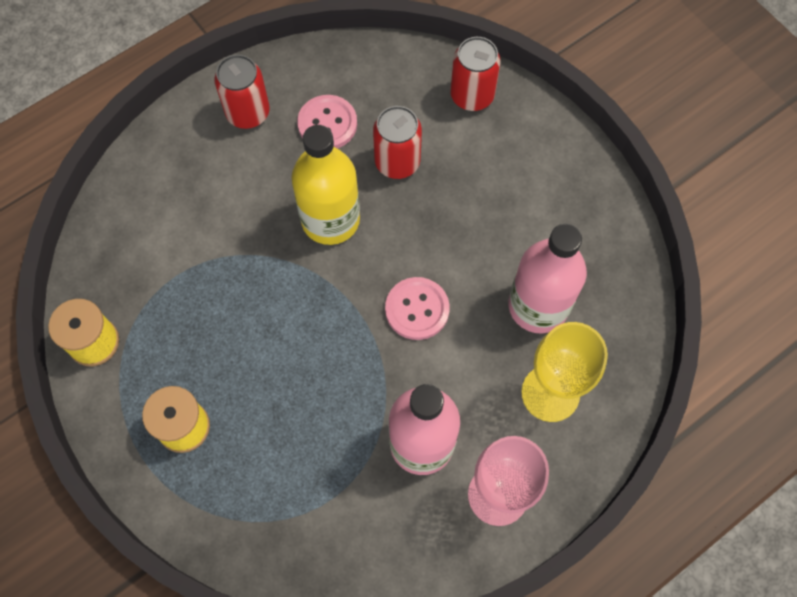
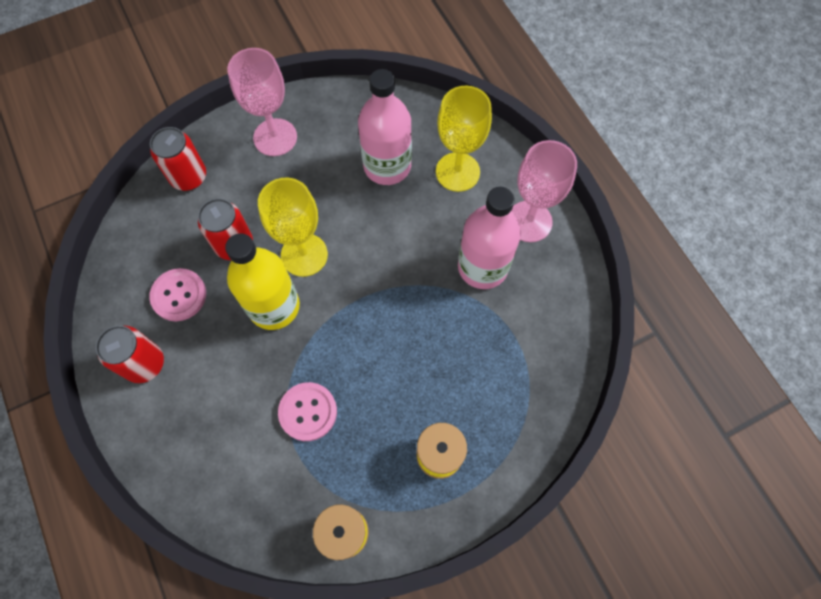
camera: 80 degrees left, 0 degrees up
pink button [385,277,450,340] -> pink button moved to [278,382,337,441]
none -> pink goblet [227,48,297,156]
none -> yellow goblet [258,178,328,277]

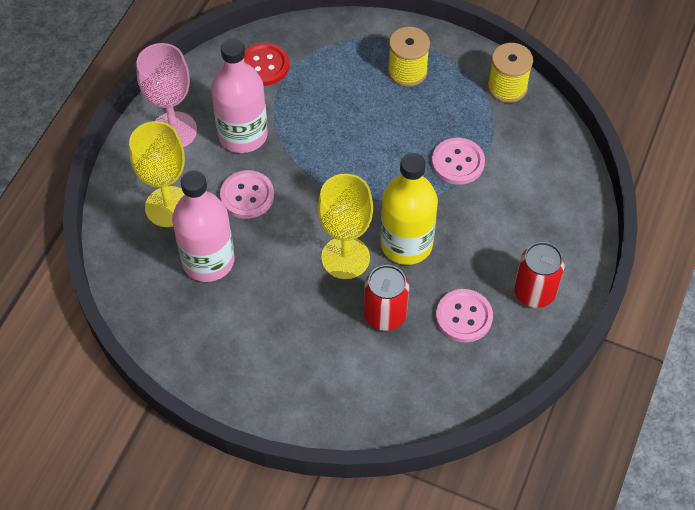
camera: 130 degrees left, 10 degrees down
red can [150,127,206,191] -> none
pink goblet [227,48,297,156] -> none
none -> pink button [220,170,274,219]
none -> red button [244,43,289,86]

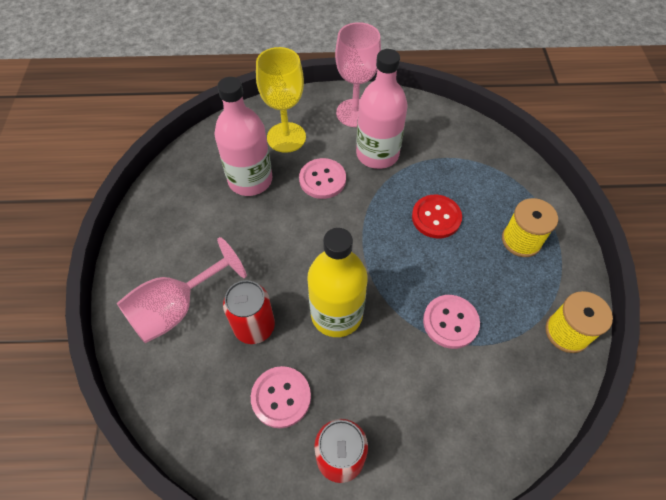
camera: 65 degrees right, 0 degrees up
red button [244,43,289,86] -> red button moved to [412,195,462,238]
yellow goblet [318,174,373,279] -> none
none -> pink goblet [117,237,247,343]

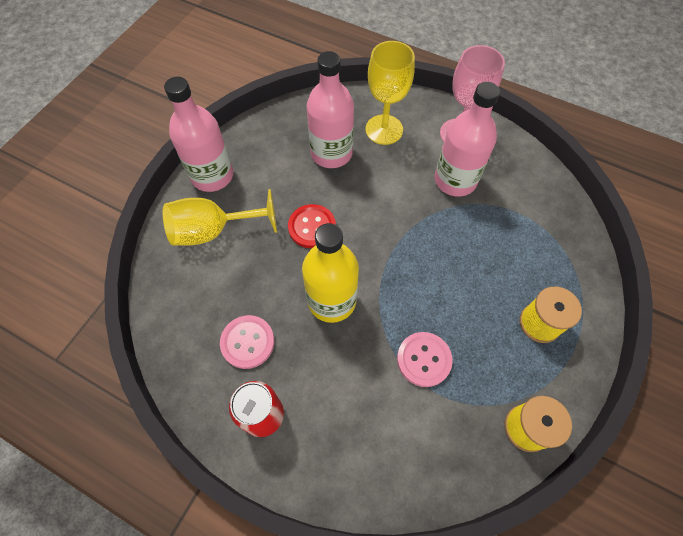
camera: 30 degrees right, 5 degrees up
pink goblet [117,237,247,343] -> yellow goblet [163,189,277,246]
red can [223,280,275,344] -> none
pink button [299,158,346,199] -> none
red button [412,195,462,238] -> red button moved to [288,204,336,248]
none -> pink bottle [164,77,233,192]

